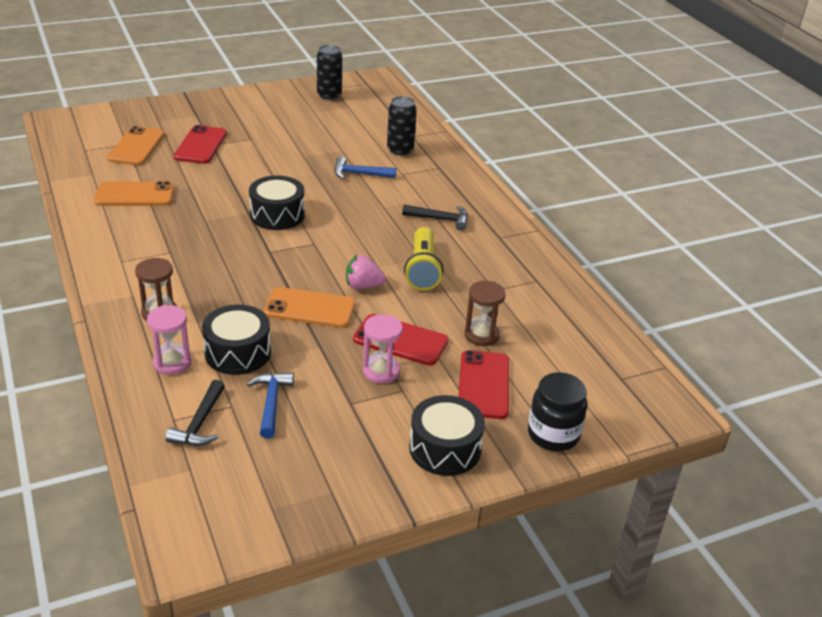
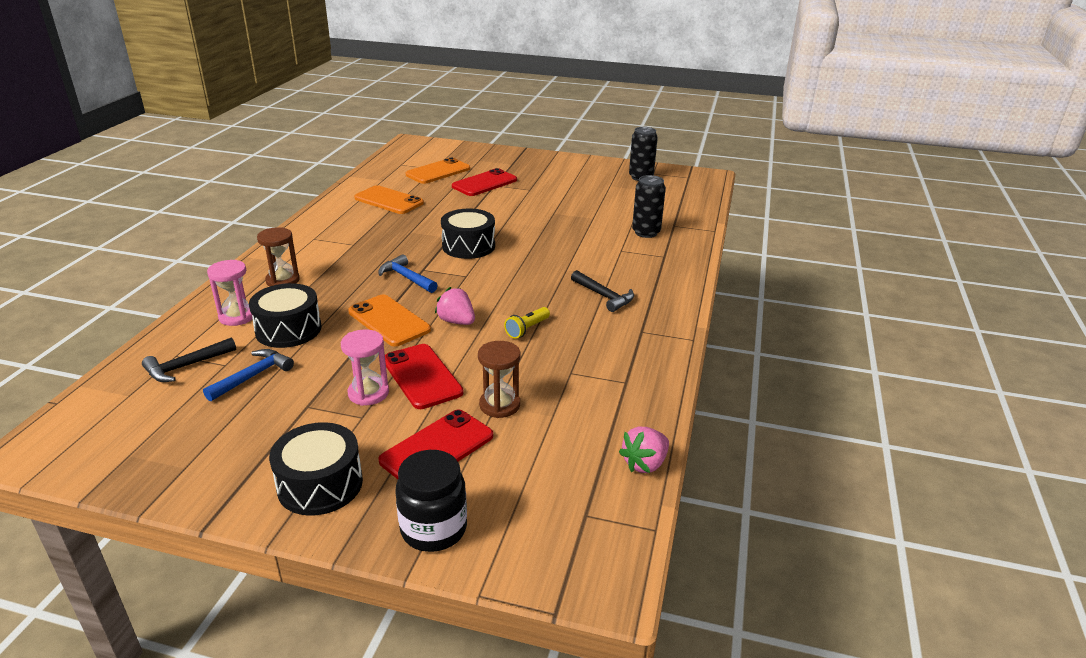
camera: 40 degrees right, 5 degrees down
blue hammer [334,157,396,179] -> blue hammer moved to [378,254,438,293]
yellow flashlight [404,227,443,291] -> yellow flashlight [504,307,550,339], size x0.56
none -> pink strawberry [619,426,669,473]

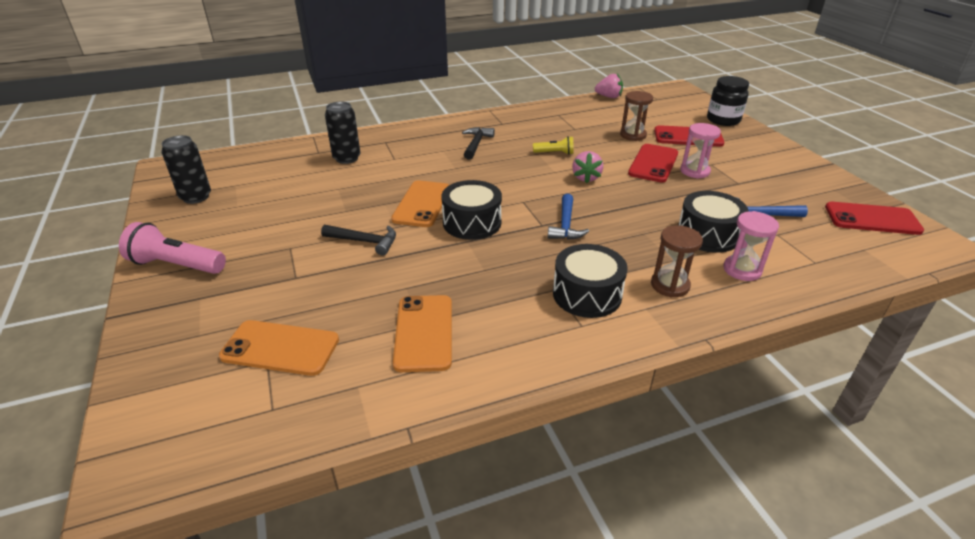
camera: 125 degrees left, 5 degrees up
black hammer [142,338,236,382] -> black hammer moved to [321,225,396,256]
black drum [269,422,363,516] -> black drum moved to [553,244,628,318]
orange phone [348,294,431,347] -> orange phone moved to [391,180,449,227]
red phone [452,168,517,196] -> red phone moved to [825,202,924,235]
none -> pink flashlight [119,222,226,274]

